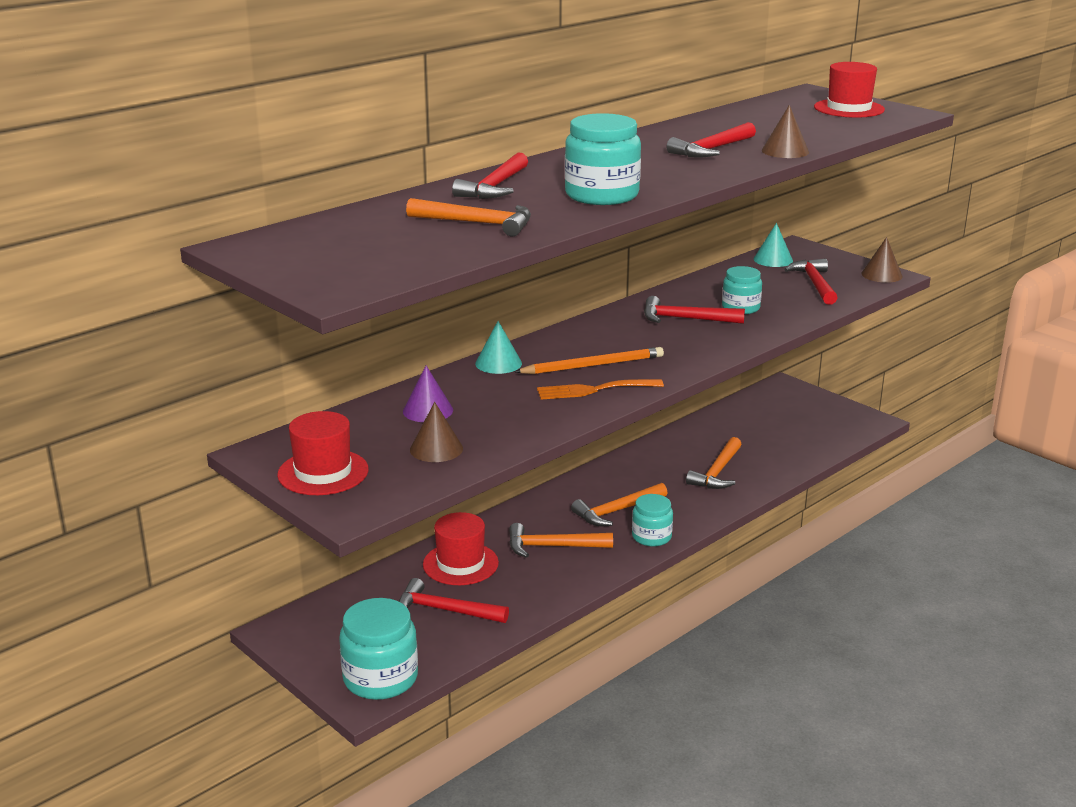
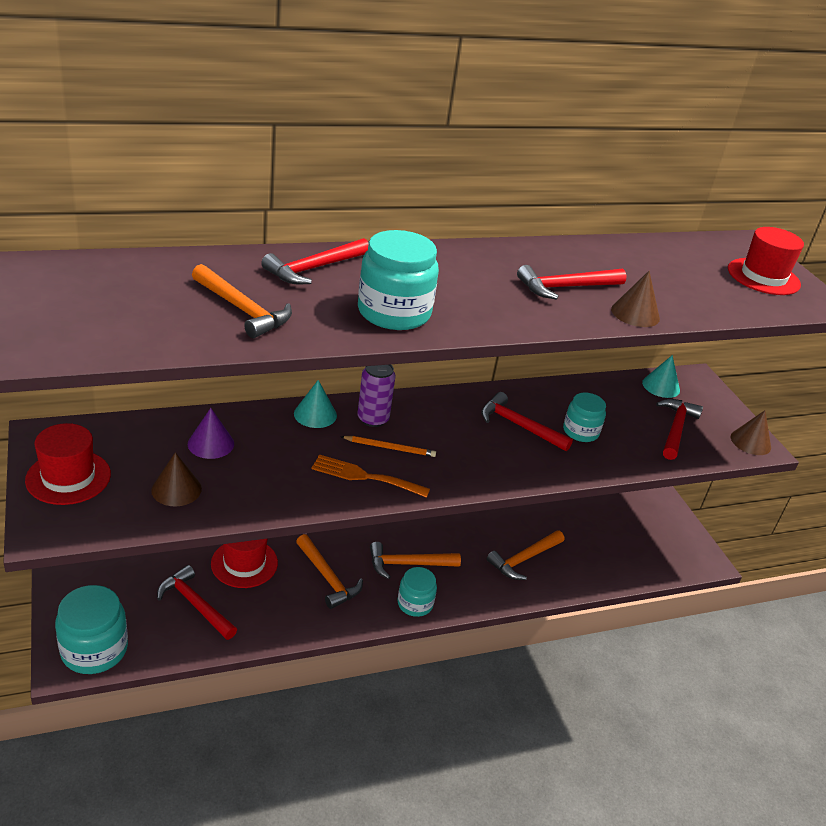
camera: 20 degrees right, 10 degrees up
orange hammer [509,523,613,558] -> orange hammer turned 150 degrees counterclockwise [296,534,363,609]
orange pencil [515,347,664,374] -> orange pencil [340,436,436,457], size x0.66
none -> purple can [357,364,396,427]

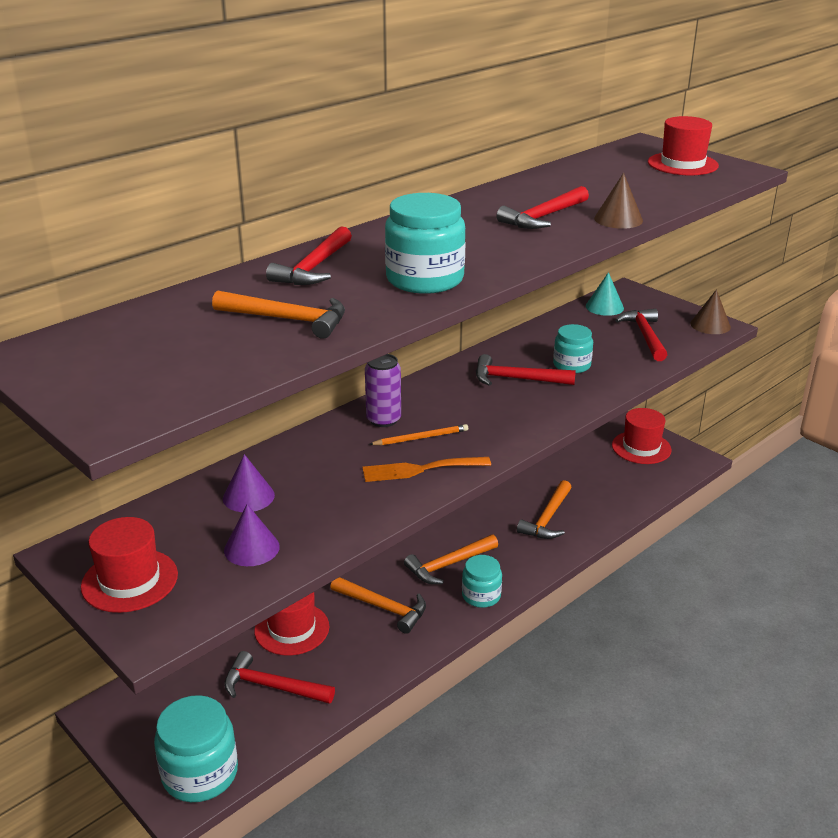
camera: 20 degrees left, 5 degrees down
brown cone [151,452,202,506] -> purple cone [224,504,280,566]
turquoise cone [294,380,337,428] -> none
none -> red hat [612,408,672,464]

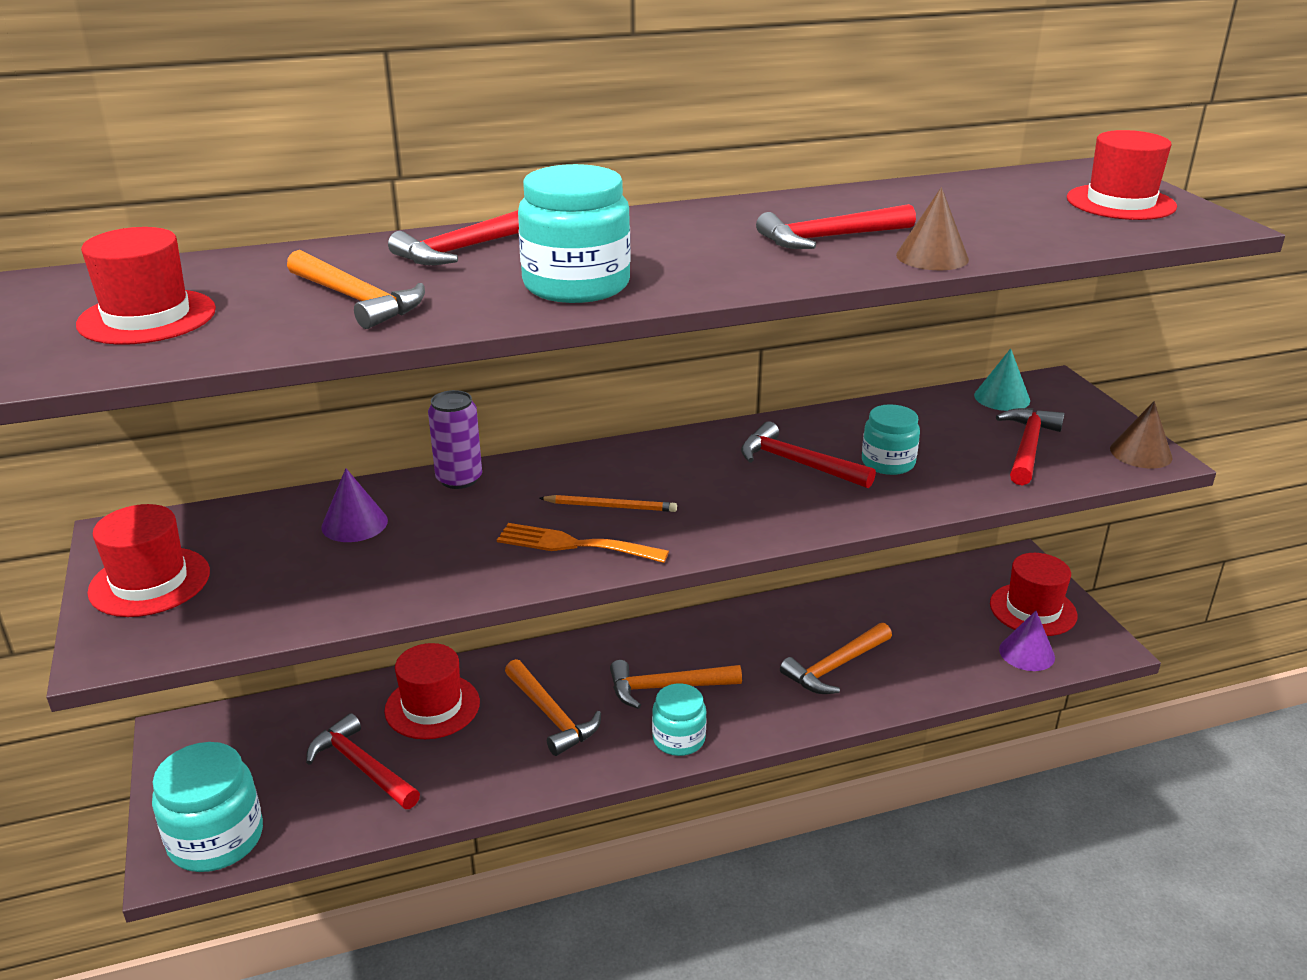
camera: 25 degrees right, 0 degrees up
purple cone [224,504,280,566] -> purple cone moved to [999,611,1055,671]
purple can [365,354,401,427] -> purple can moved to [428,390,482,489]
none -> red hat [76,227,216,345]

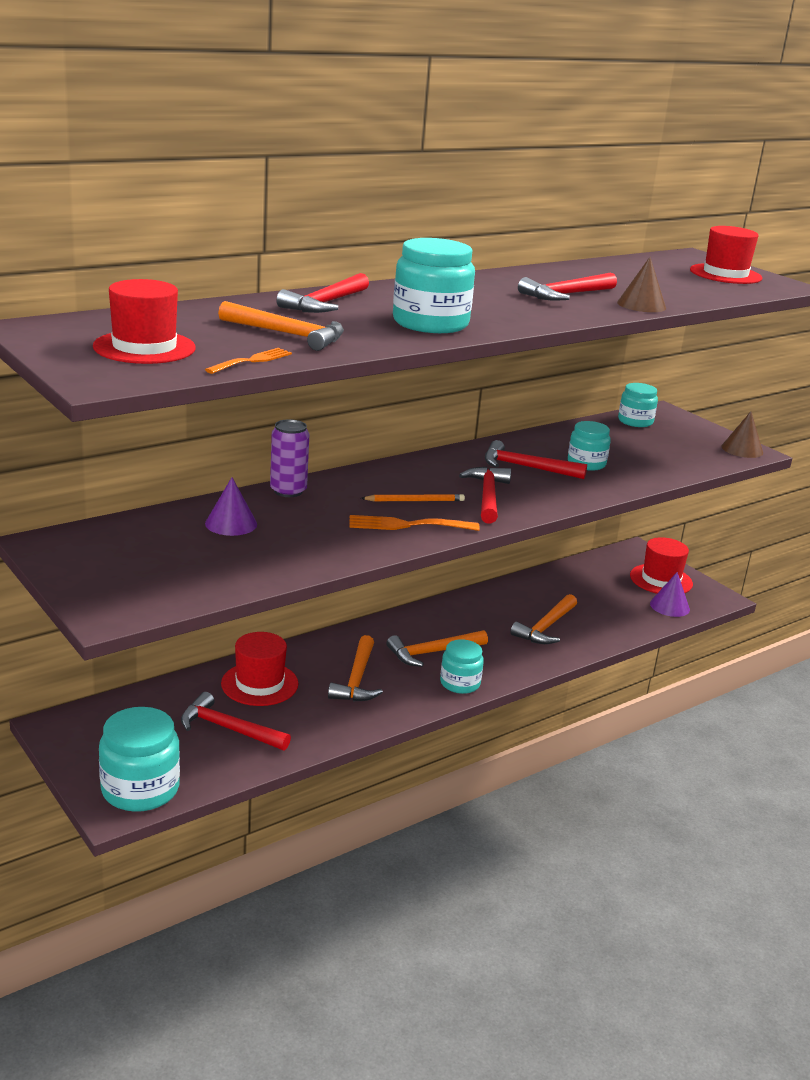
camera: 20 degrees left, 5 degrees down
red hat [87,504,210,617] -> none
orange hammer [505,659,601,756] -> orange hammer turned 60 degrees clockwise [328,635,383,701]
turquoise cone [974,348,1030,411] -> turquoise jar [618,383,658,427]
red hammer [996,408,1065,486] -> red hammer moved to [459,467,511,524]
none -> orange fork [205,348,292,374]

